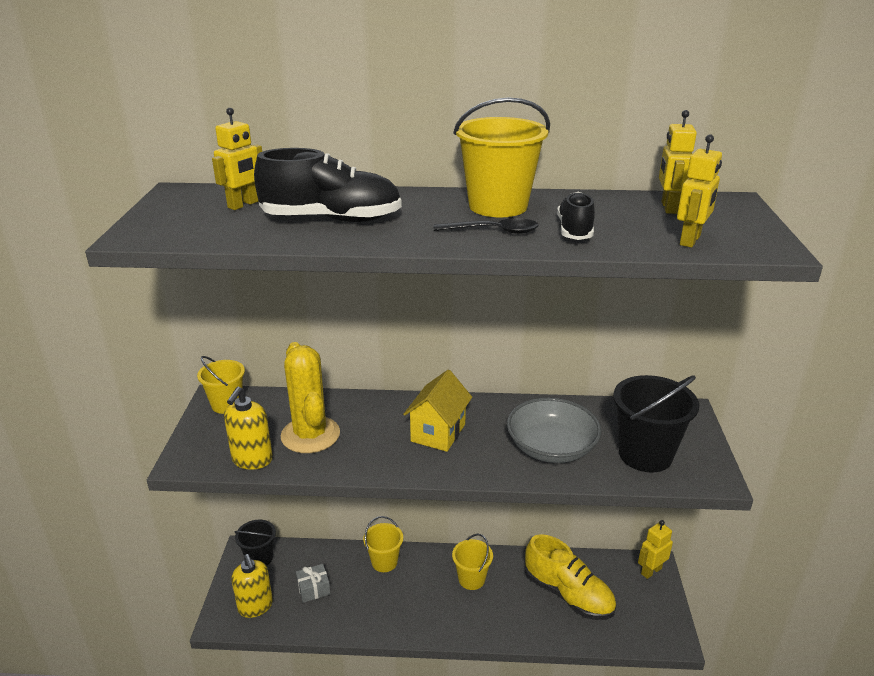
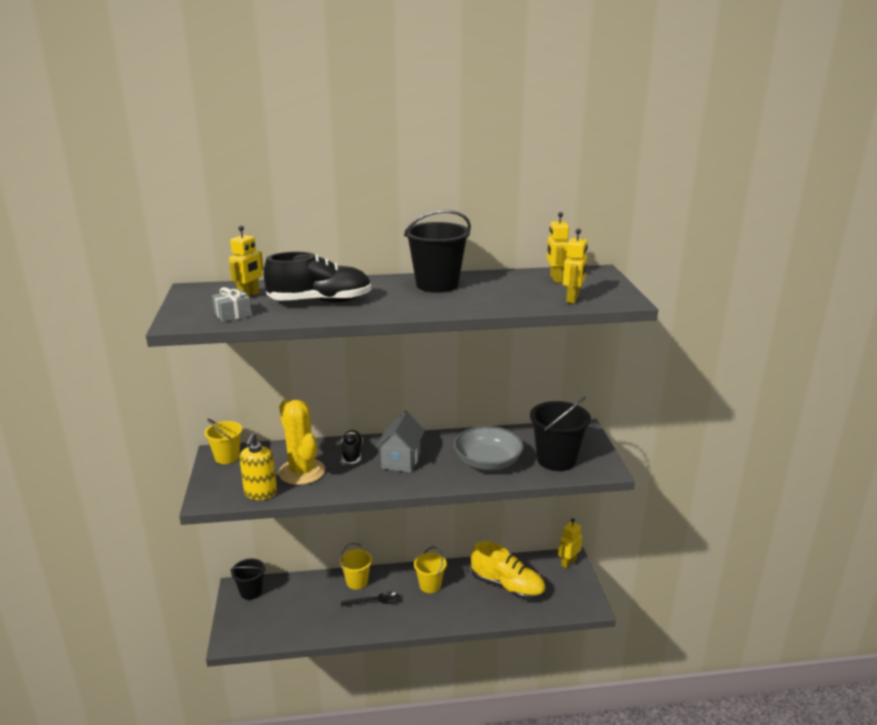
camera: 10 degrees left, 5 degrees down
yellow soap dispenser [231,554,273,618] -> none
grey gift [296,564,331,603] -> grey gift moved to [212,287,252,322]
yellow house [403,370,472,452] -> grey house [376,411,425,473]
black spoon [434,218,539,234] -> black spoon moved to [341,592,400,607]
yellow bucket [453,97,550,217] -> black bucket [404,210,471,293]
black shoe [557,192,595,240] -> black shoe moved to [341,430,363,464]

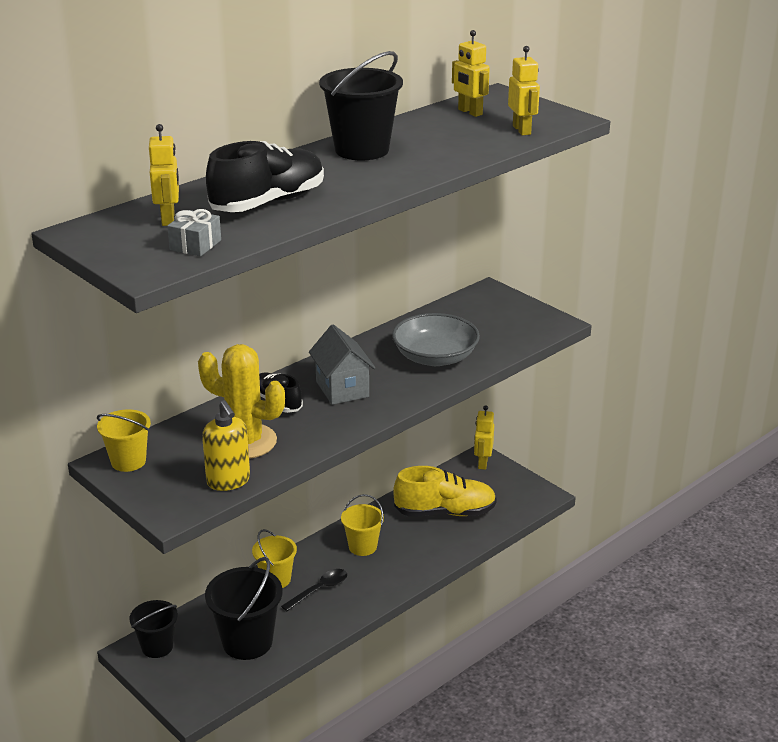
camera: 35 degrees left, 5 degrees up
black bucket [530,396,591,471] -> black bucket moved to [205,557,283,660]

